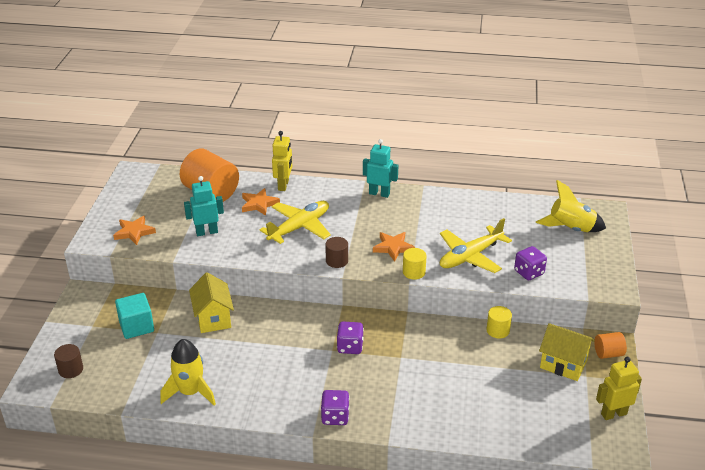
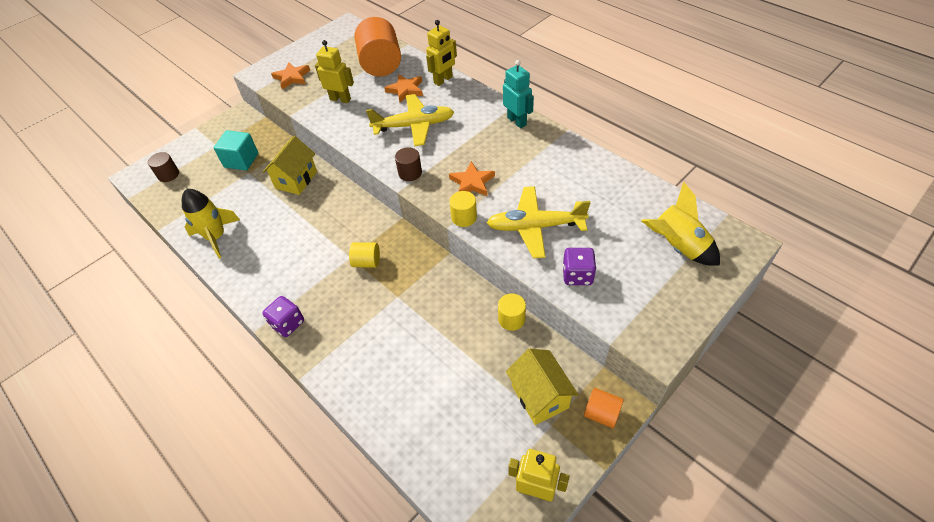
camera: 40 degrees right, 15 degrees up
turquoise robot [184,176,224,236] -> yellow robot [315,40,354,103]
purple dice [337,321,364,354] -> yellow cylinder [349,242,380,268]

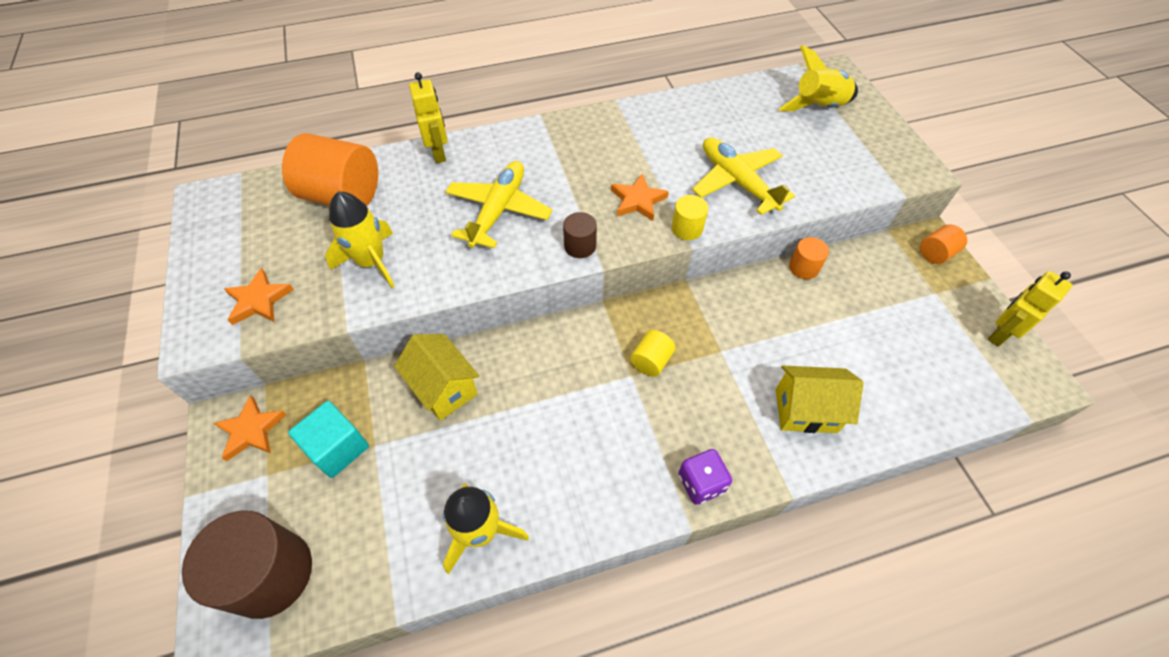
camera: 65 degrees left, 5 degrees up
brown cylinder [148,152,179,182] -> brown cylinder [182,511,312,619], size x2.05
yellow robot [315,40,354,103] -> yellow rocket [325,192,395,288]
orange star [384,74,423,103] -> orange star moved to [213,395,287,461]
yellow plane [487,186,591,259] -> yellow plane turned 120 degrees clockwise [692,137,795,215]
yellow cylinder [498,293,526,331] -> orange cylinder [789,237,829,279]
turquoise robot [503,60,534,128] -> none
yellow house [506,348,579,425] -> yellow house moved to [776,365,864,433]
purple dice [563,248,596,285] -> none

